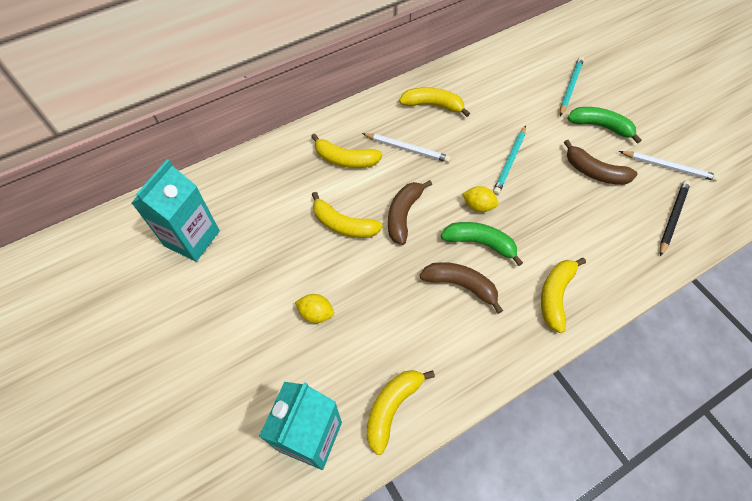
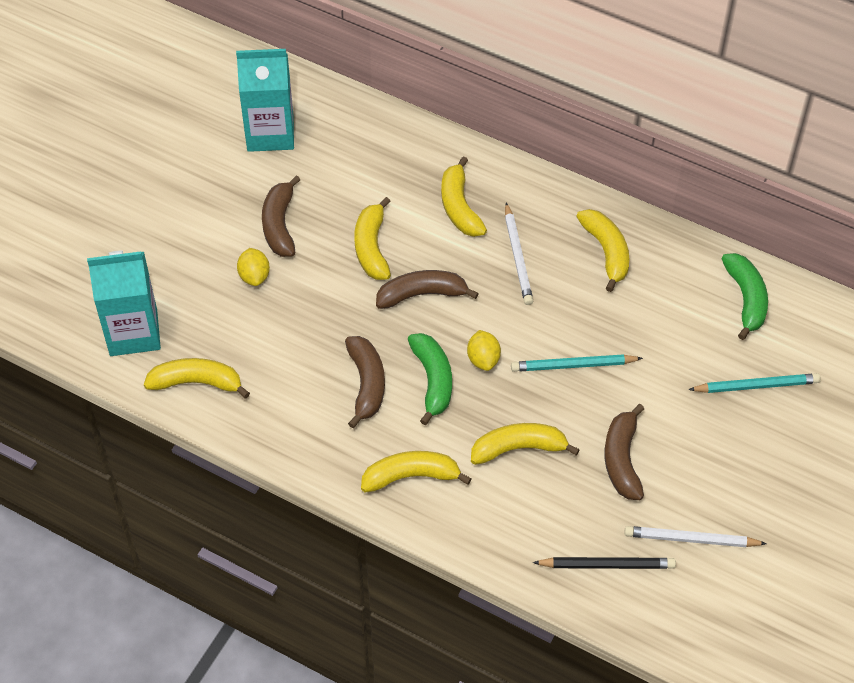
camera: 60 degrees right, 5 degrees down
green banana [567,107,642,144] -> green banana moved to [721,253,768,340]
white pencil [619,151,719,181] -> white pencil turned 105 degrees clockwise [624,526,767,547]
none -> brown banana [262,175,300,257]
none -> yellow banana [471,423,580,465]

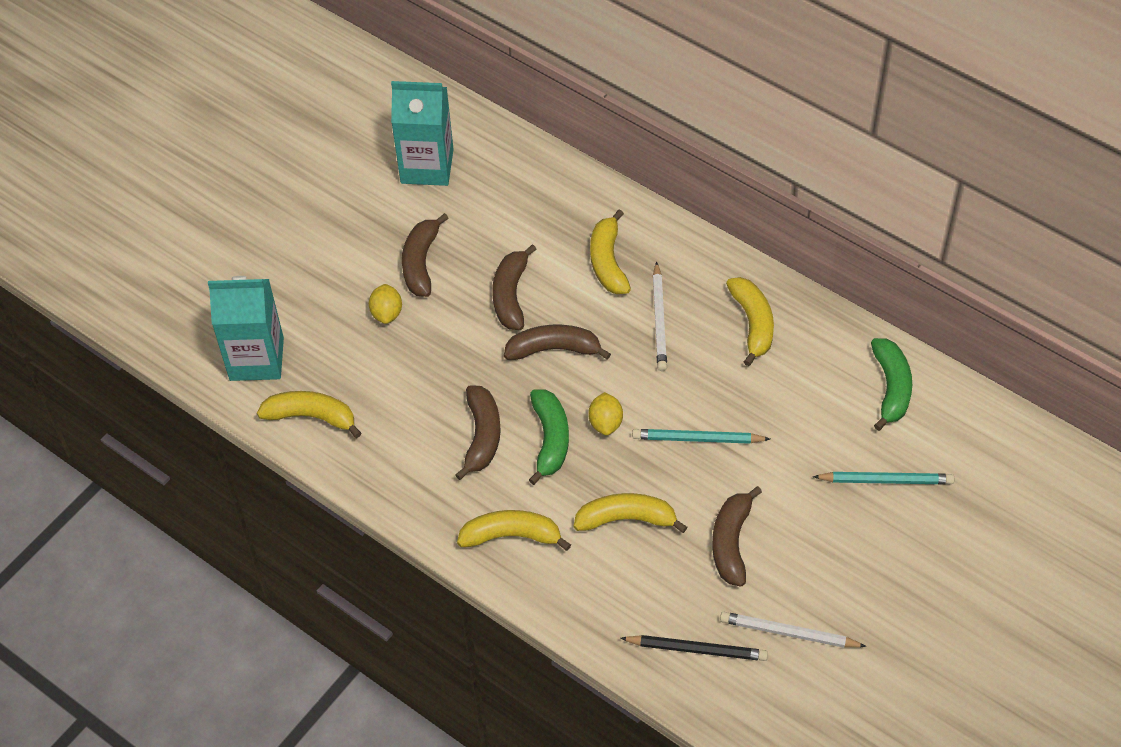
camera: 10 degrees right, 0 degrees up
yellow banana [354,197,391,280] -> brown banana [492,244,537,330]

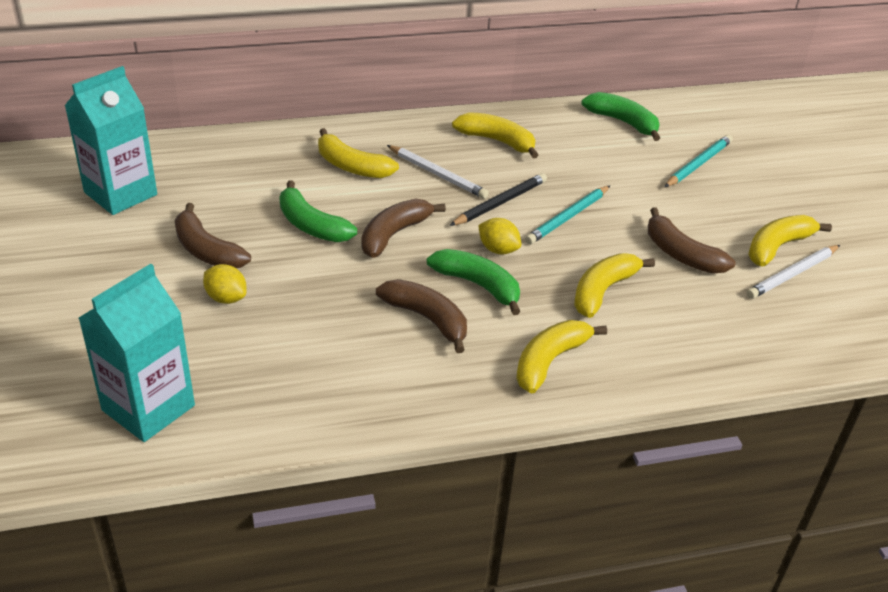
camera: 55 degrees left, 15 degrees down
yellow banana [257,391,361,438] -> yellow banana moved to [748,215,832,266]
brown banana [492,244,537,330] -> green banana [279,180,357,242]
black pencil [620,635,768,661] -> black pencil moved to [449,173,547,226]

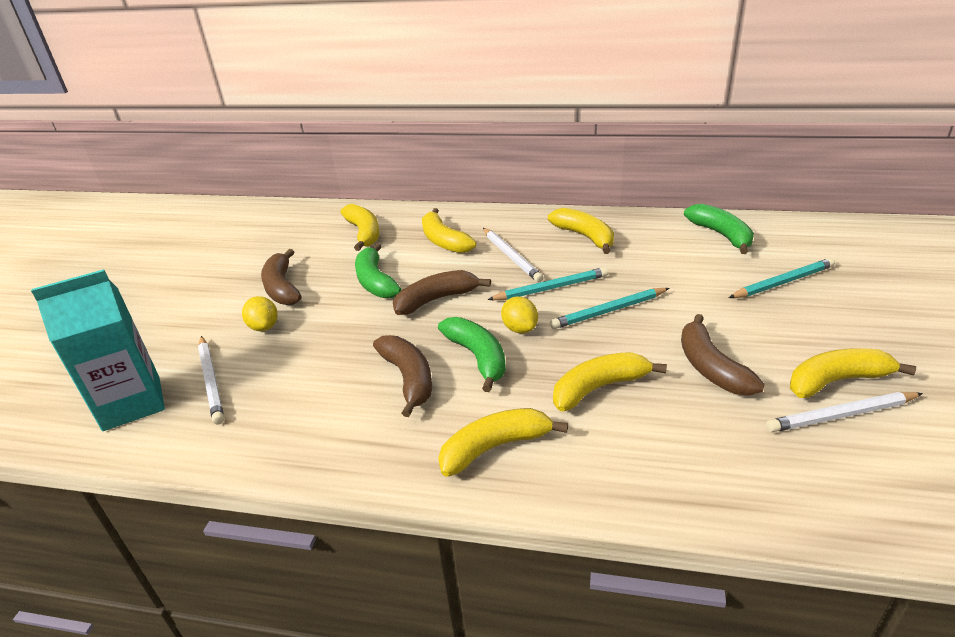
camera: 30 degrees right, 5 degrees down
turquoise carton [64,66,157,215] -> none
black pencil [449,173,547,226] -> turquoise pencil [487,267,608,300]
none -> white pencil [198,336,224,425]
none -> yellow banana [340,204,379,251]

